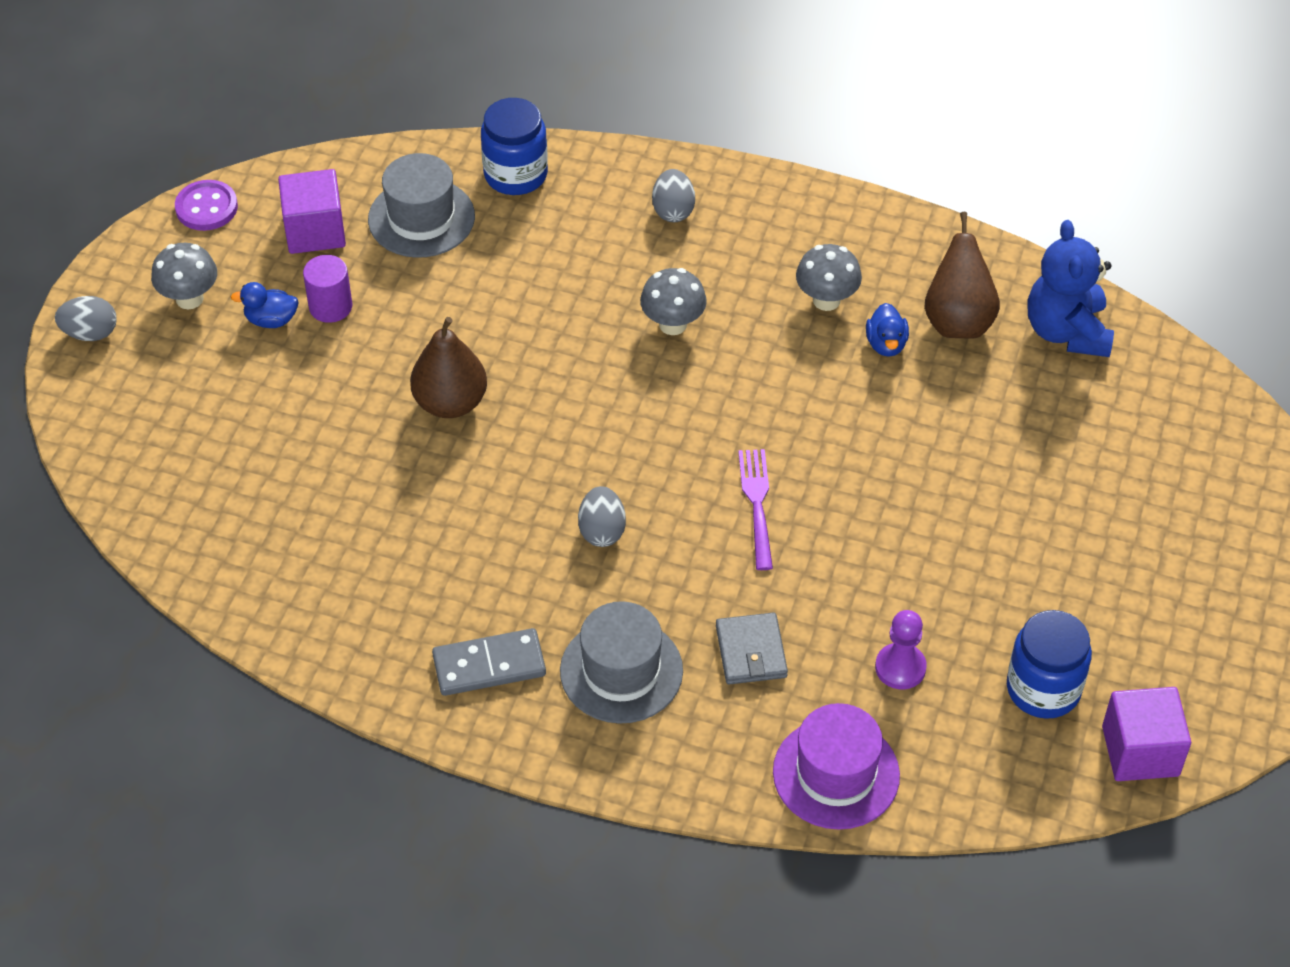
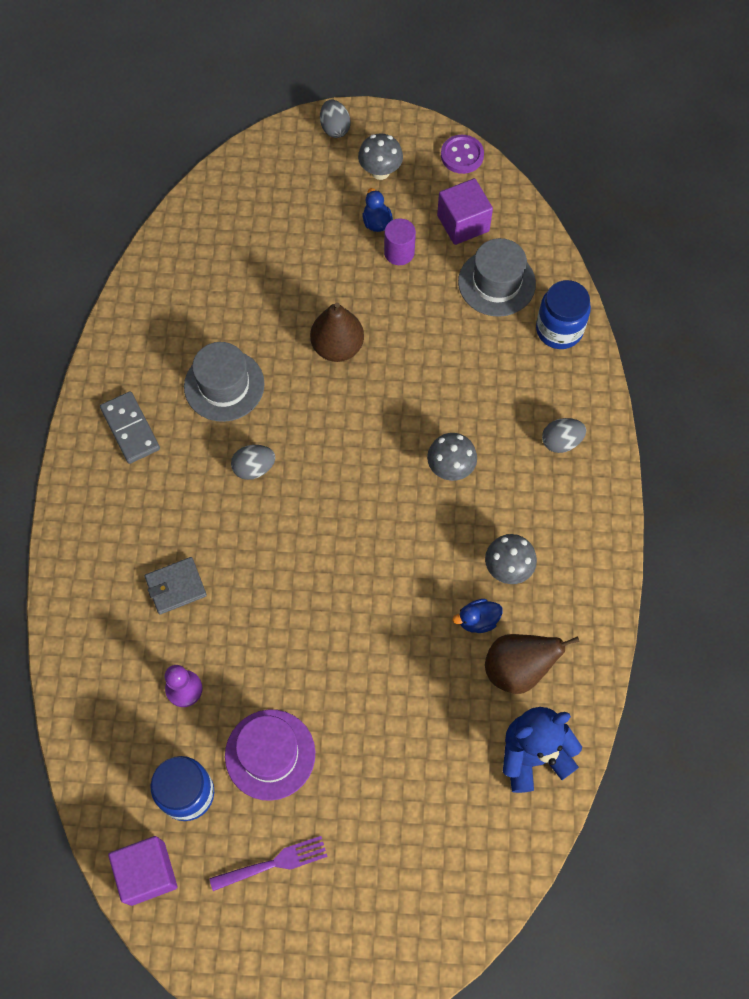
camera: 75 degrees right, 15 degrees up
grey hat [560,601,683,724] -> grey hat moved to [184,342,265,422]
purple fork [738,449,773,570] -> purple fork moved to [209,836,328,891]
purple hat [773,703,900,830] -> purple hat moved to [225,709,315,801]

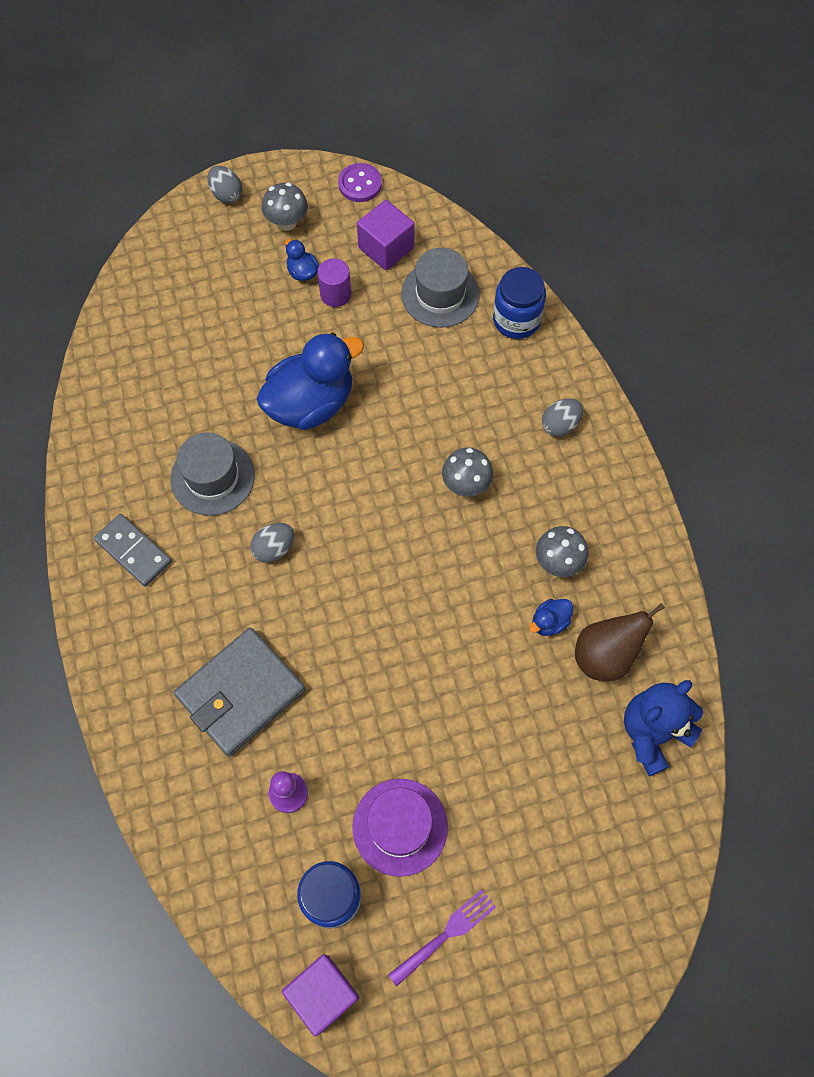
camera: 20 degrees left, 0 degrees up
grey wallet [145,557,207,614] -> grey wallet [174,627,305,757], size x1.87
brown pear [310,302,364,362] -> blue duck [257,333,364,430]

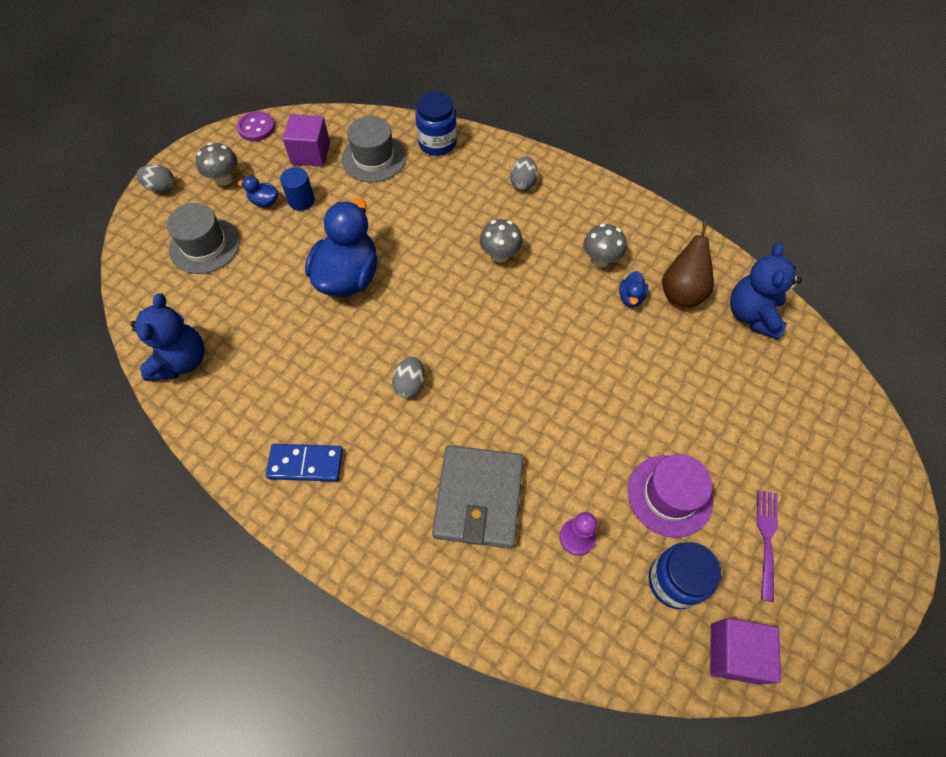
camera: 40 degrees left, 5 degrees down
grey domino [94,514,172,587] -> blue domino [266,444,343,482]
grey hat [170,432,255,516] -> grey hat moved to [167,203,240,274]
purple cylinder [317,258,351,307] -> blue cylinder [280,167,315,211]
none -> blue teddy bear [131,293,204,381]

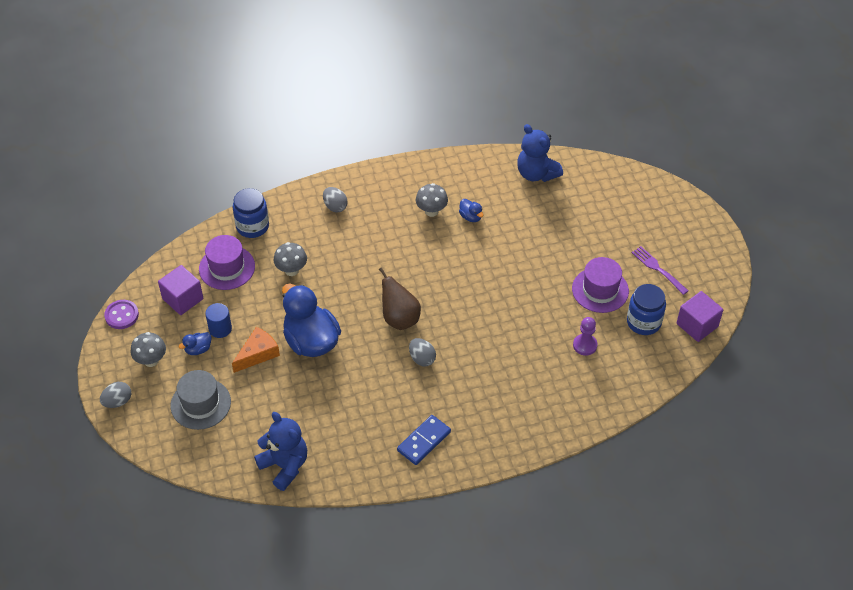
camera: 50 degrees left, 10 degrees down
grey hat [341,116,406,182] -> purple hat [199,235,255,290]
grey wallet [432,445,524,549] -> none
grey mushroom [480,219,522,263] -> grey mushroom moved to [274,242,307,276]
brown pear [662,221,714,307] -> brown pear moved to [379,267,421,330]
none -> orange cheese [232,327,280,373]

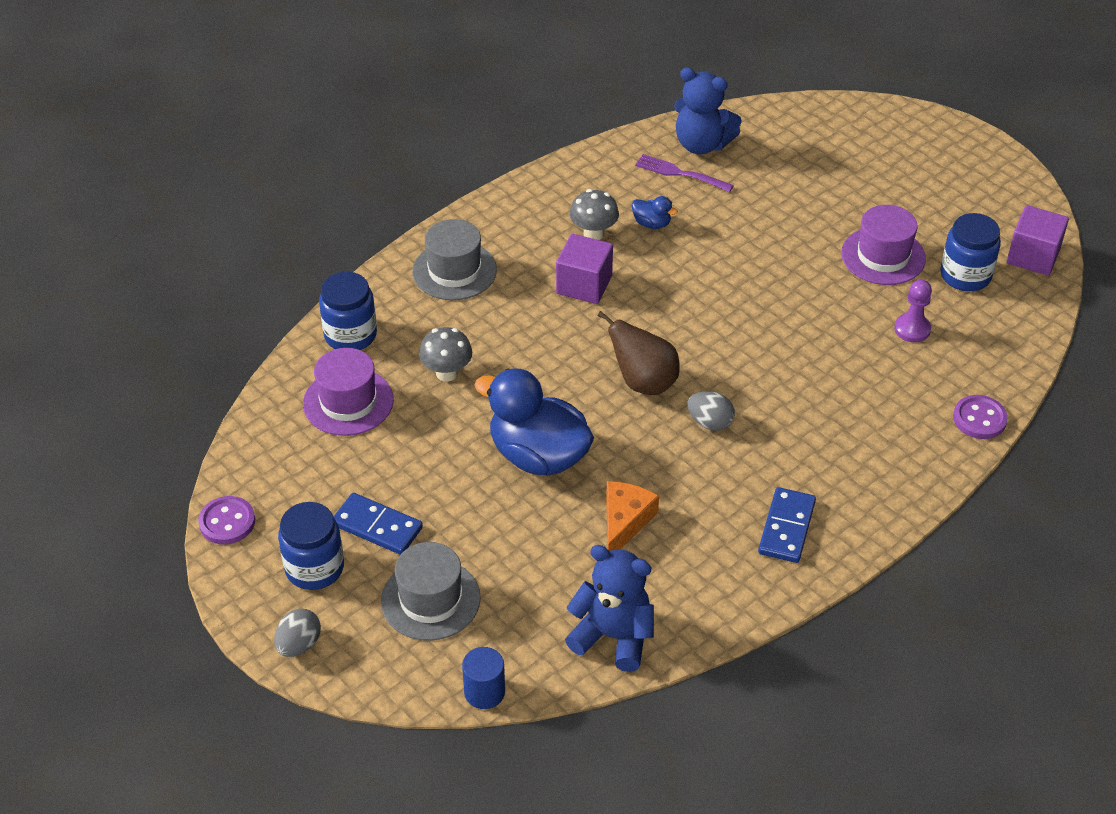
camera: 25 degrees left, 5 degrees down
grey mushroom [131,332,166,367] -> blue jar [278,502,344,590]
purple cube [158,265,203,315] -> purple cube moved to [556,234,613,304]
blue duck [178,332,212,355] -> blue domino [334,493,423,555]
blue cylinder [205,303,232,338] -> blue cylinder moved to [462,647,505,709]
orange cheese [232,327,280,373] -> orange cheese moved to [606,481,659,551]
grey egg [323,187,348,212] -> grey hat [412,219,497,300]
purple fork [632,246,688,295] -> purple fork moved to [635,154,734,192]
none -> purple button [953,395,1008,439]

